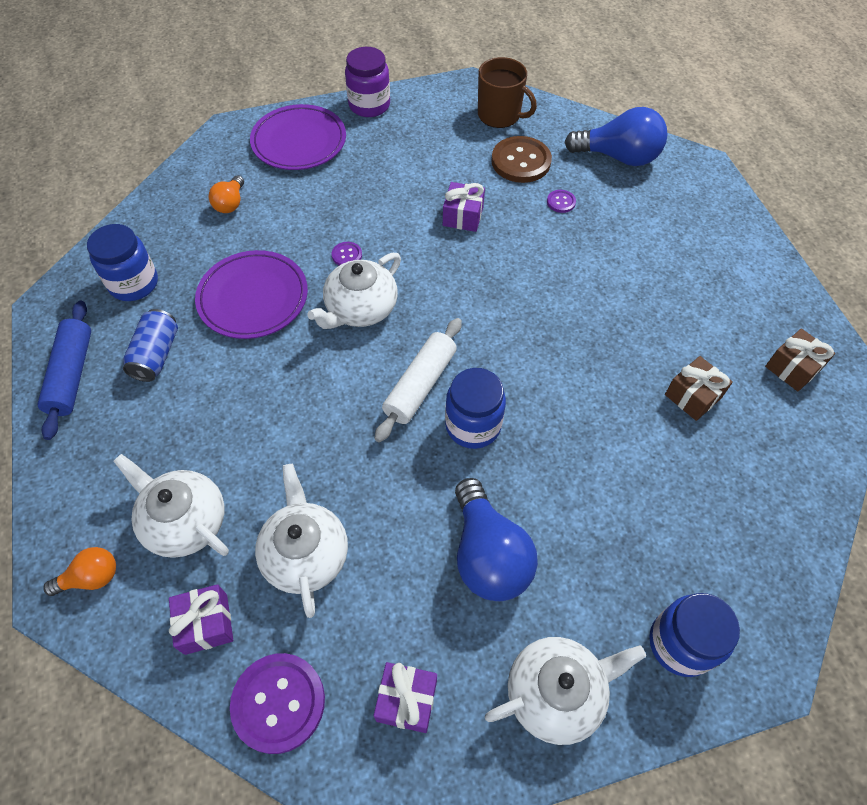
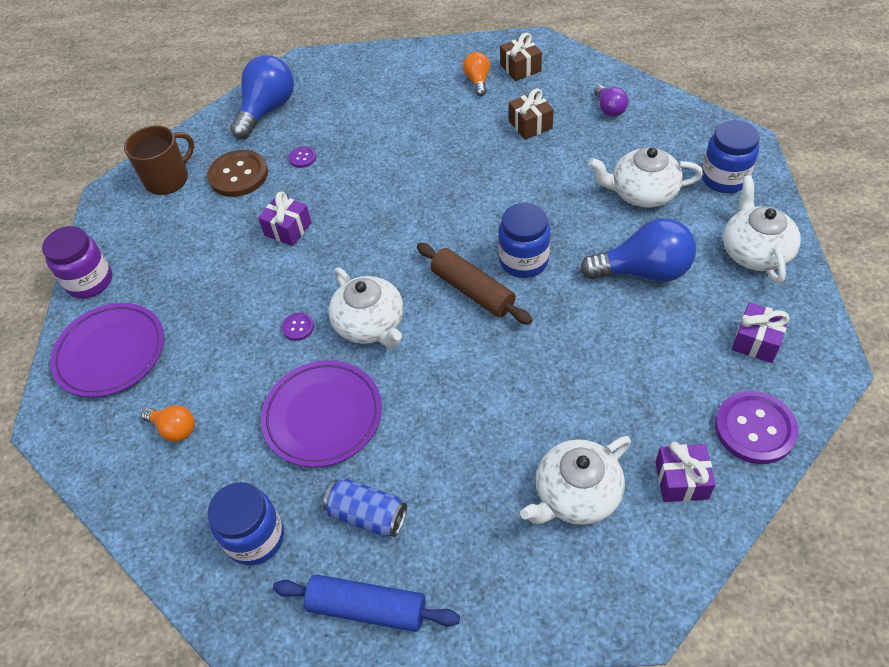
camera: 70 degrees left, 5 degrees down
orange light bulb [43,547,116,596] -> orange light bulb moved to [463,52,490,96]
white teapot [255,464,348,618] -> white teapot moved to [588,147,703,208]
white rolling pin [375,318,462,442] -> brown rolling pin [417,243,532,324]
none -> purple light bulb [594,85,628,117]

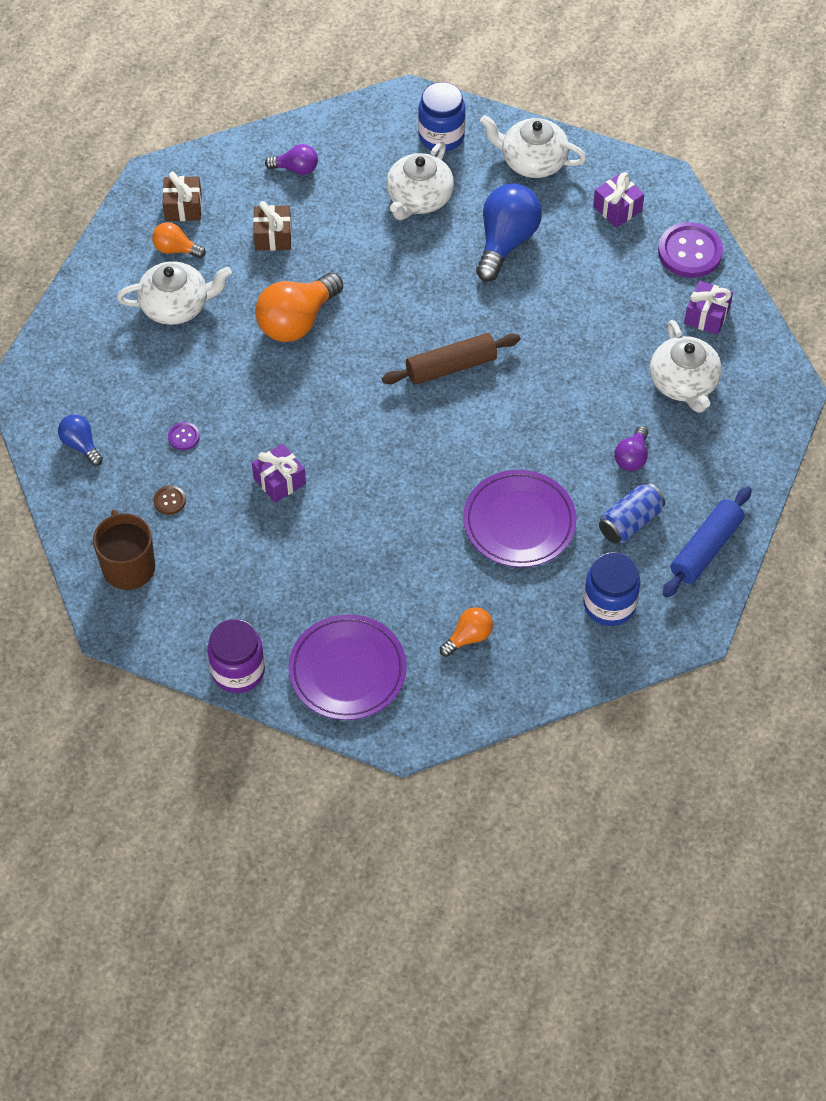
camera: 70 degrees left, 5 degrees up
brown button [207,150,268,197] -> brown button [153,485,186,515], size x0.46
blue light bulb [231,55,294,139] -> blue light bulb [58,415,103,466], size x0.53
purple button [282,313,314,341] -> none
white teapot [329,267,403,348] -> white teapot moved to [117,261,232,325]
blue jar [498,203,550,278] -> none
none -> orange light bulb [255,273,343,342]
none -> purple light bulb [615,426,648,471]

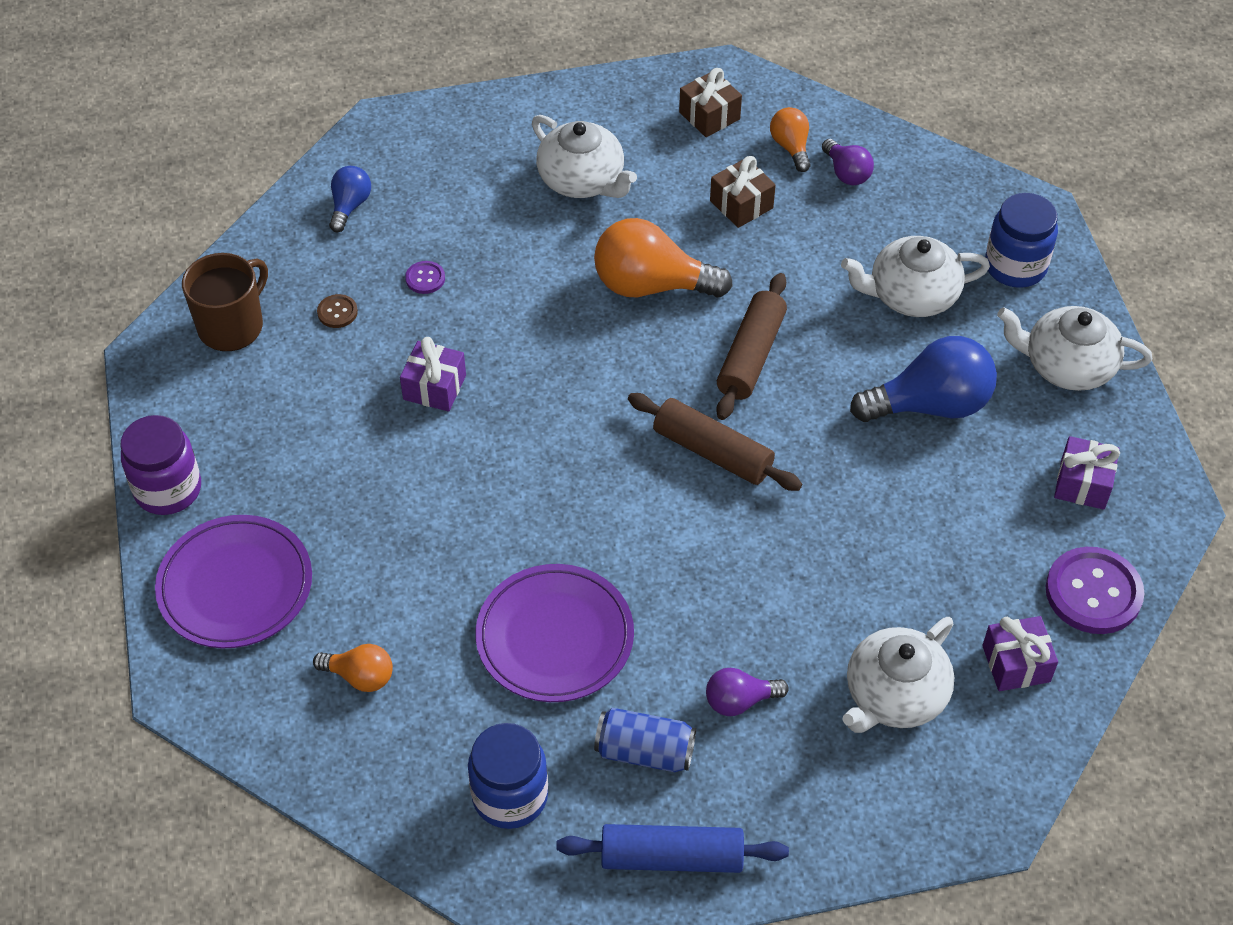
camera: 55 degrees right, 5 degrees down
orange light bulb [152,222,206,258] -> orange light bulb moved to [770,107,810,172]
white teapot [480,115,587,178] -> white teapot turned 60 degrees counterclockwise [997,306,1152,391]
none -> brown rolling pin [716,273,787,420]

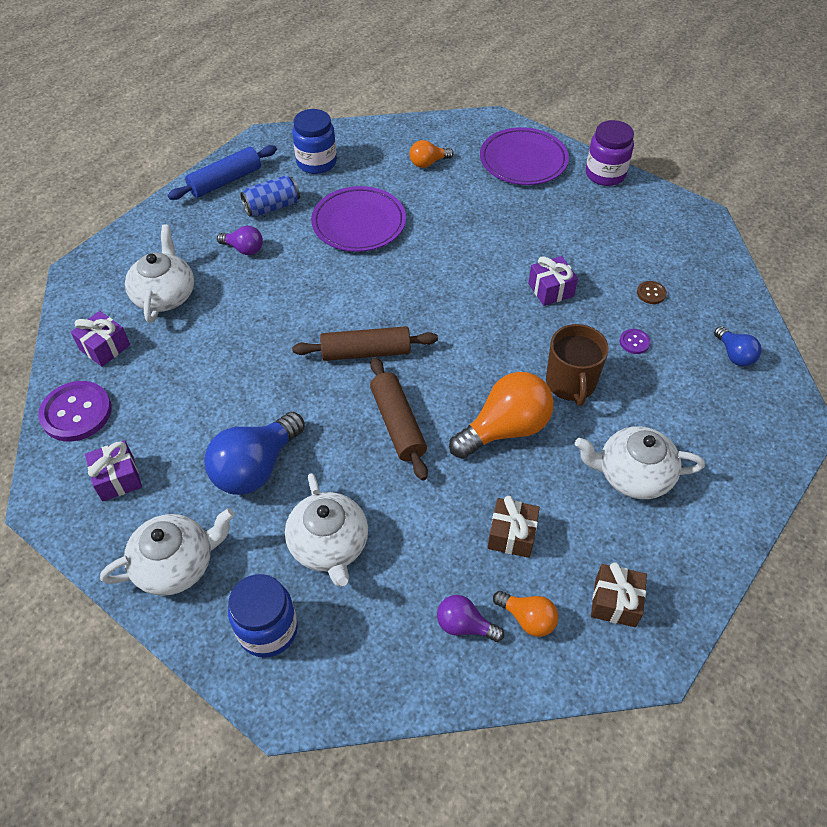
camera: 140 degrees right, 0 degrees up
brown mug [182,253,268,351] -> brown mug moved to [546,324,609,406]
purple light bulb [706,668,789,716] -> purple light bulb turned 75 degrees clockwise [217,226,263,255]
white teapot [841,236,990,317] -> white teapot turned 120 degrees clockwise [285,473,368,587]

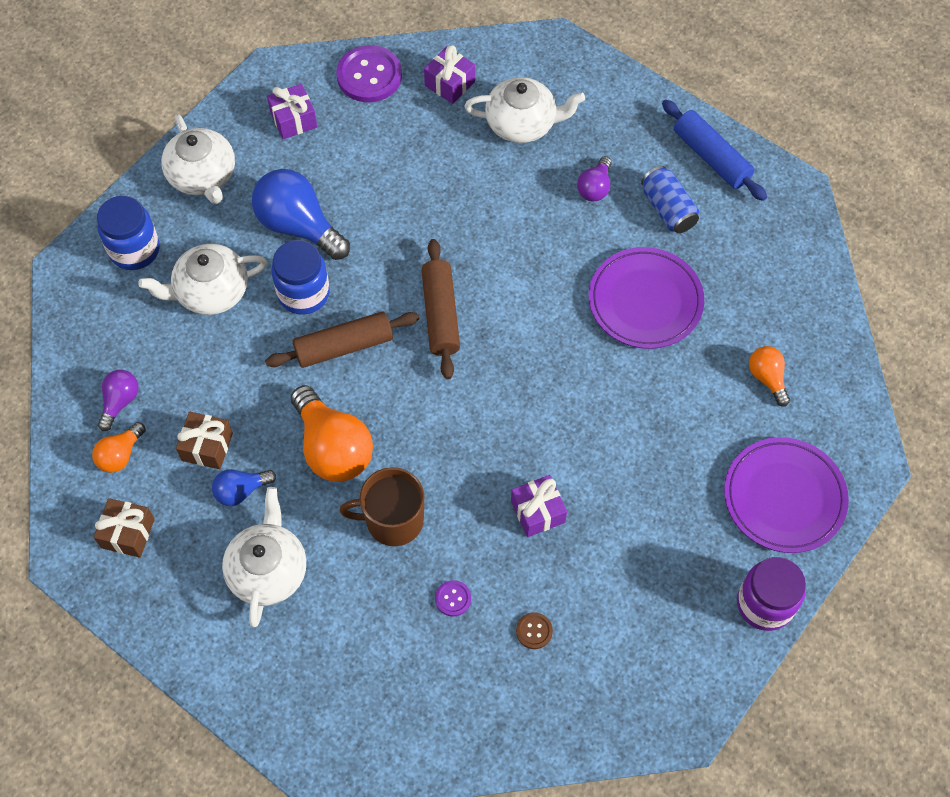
camera: 90 degrees right, 10 degrees up
blue jar [292,109,337,174] -> blue jar moved to [271,240,330,315]
blue light bulb [714,326,762,366] -> blue light bulb moved to [212,469,276,506]

